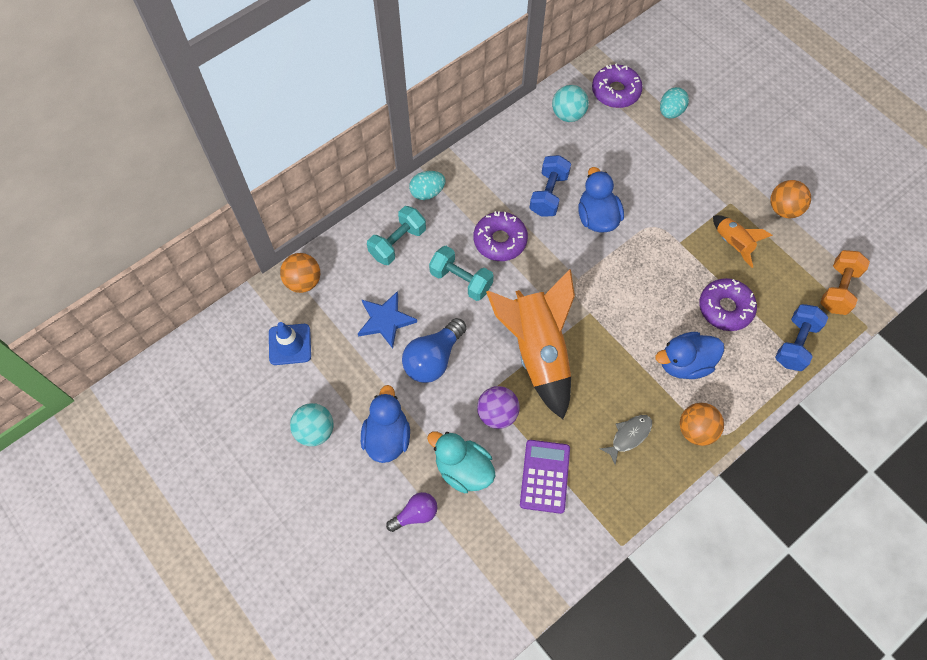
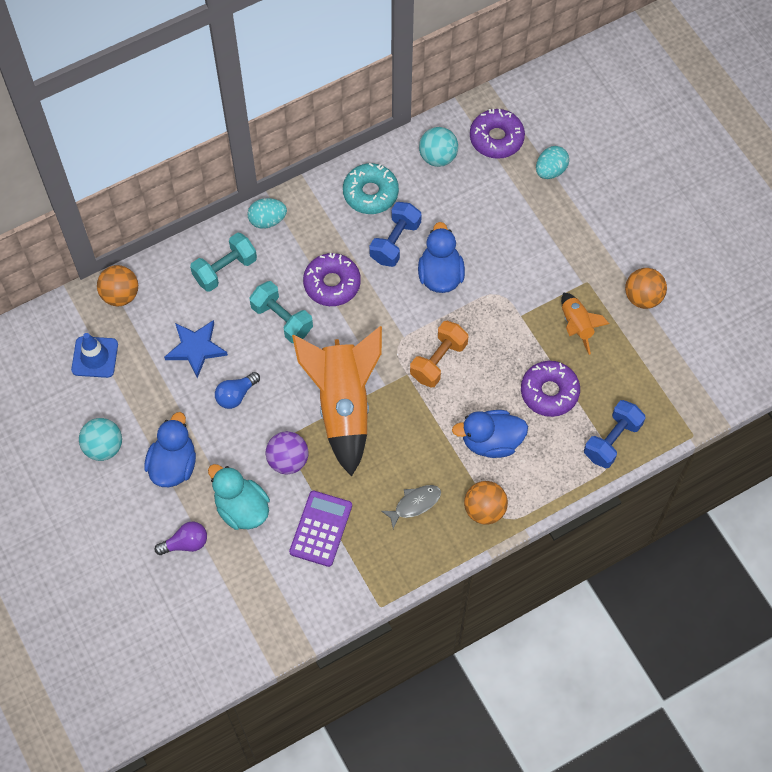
camera: 10 degrees right, 0 degrees up
blue light bulb [402,318,467,383] -> blue light bulb [215,372,260,409], size x0.62
orange dumbbell [820,250,870,315] -> orange dumbbell moved to [410,321,468,388]
none -> turquoise donut [343,163,399,214]

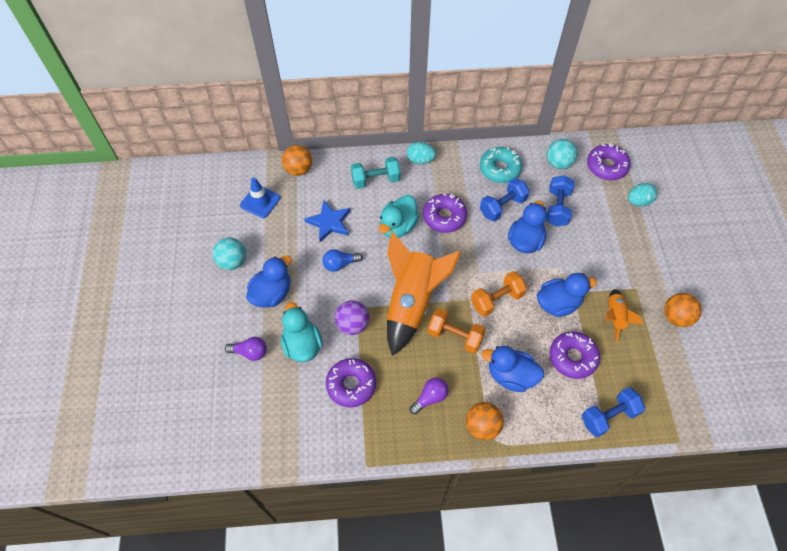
camera: 25 degrees right, 5 degrees down
turquoise dumbbell [249,281,313,343] -> turquoise duck [379,195,419,238]
purple calculator [289,491,352,567] -> purple donut [326,358,376,408]
grey fish [381,485,441,529] -> purple light bulb [410,378,448,414]
none -> orange dumbbell [428,308,486,354]
none -> blue duck [537,273,597,317]
none -> blue dumbbell [546,175,575,226]

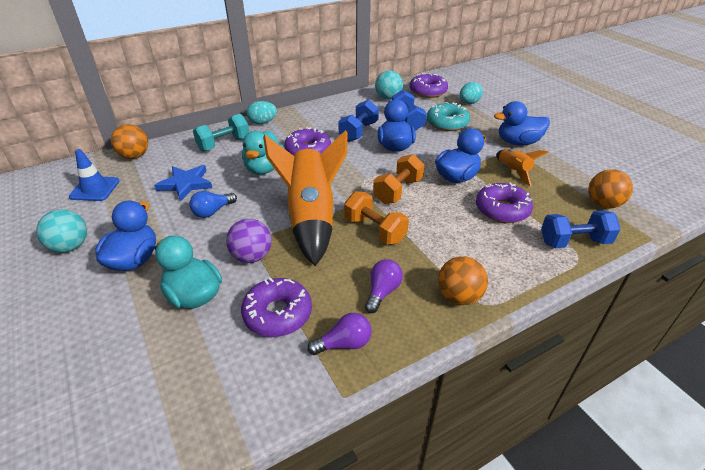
camera: 25 degrees left, 20 degrees down
purple light bulb [225,337,267,361] -> purple light bulb moved to [307,313,371,355]
orange dumbbell [428,308,486,354] -> orange dumbbell turned 45 degrees clockwise [344,191,409,245]
turquoise donut [480,147,522,183] -> turquoise donut moved to [427,102,470,131]
blue duck [482,346,544,392] -> blue duck moved to [494,101,550,146]
blue dumbbell [582,387,645,437] -> blue dumbbell turned 45 degrees clockwise [541,211,621,248]
orange ball [664,293,702,327] -> orange ball moved to [588,169,633,208]

